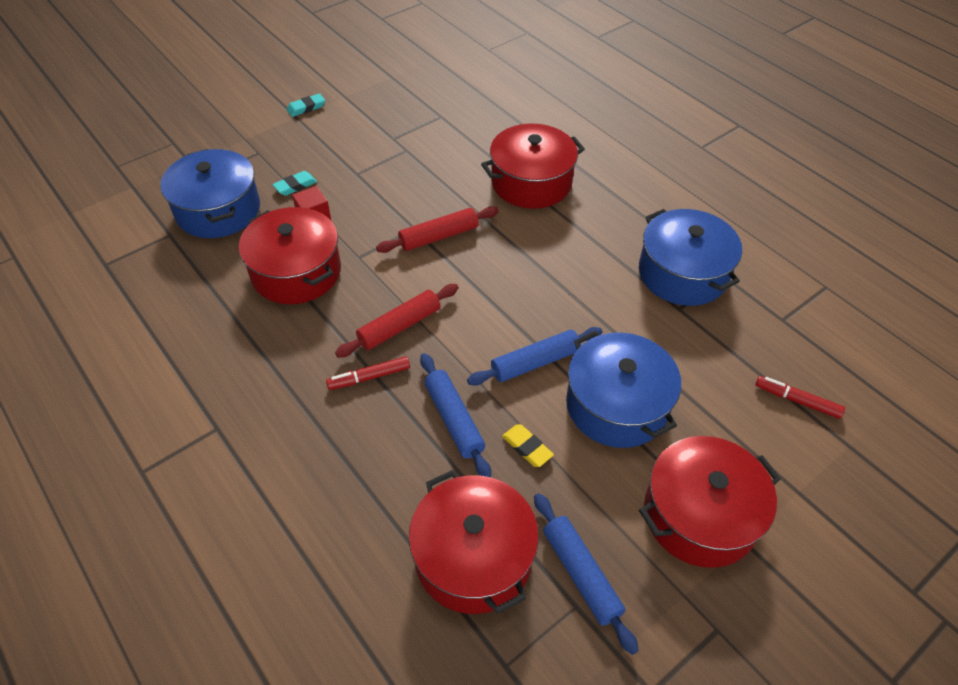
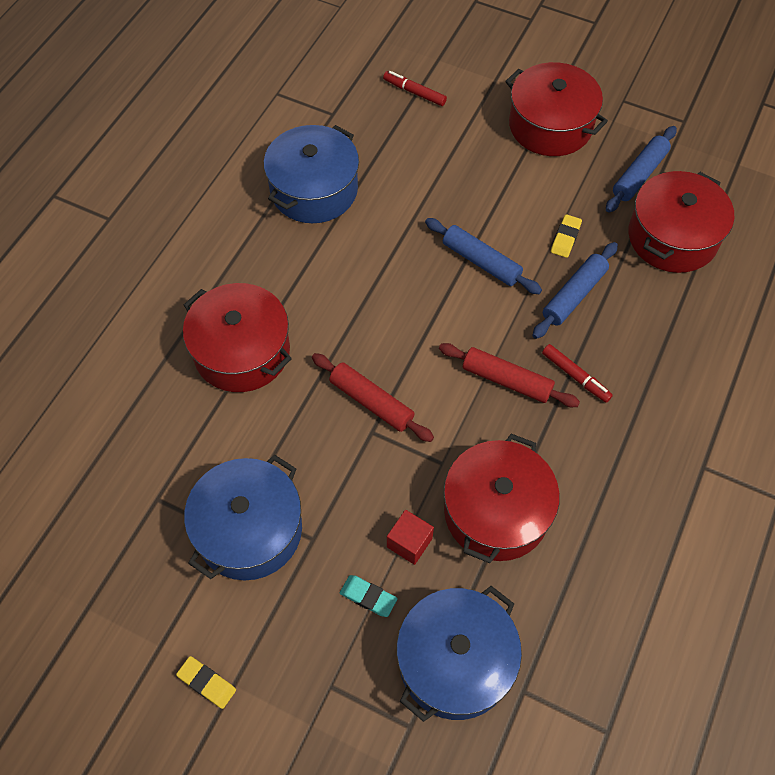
camera: 115 degrees left, 10 degrees up
turquoise eraser [287,93,325,117] -> yellow eraser [176,656,236,709]
blue pot [566,331,681,448] -> blue pot moved to [184,455,302,580]
red marker [756,376,845,419] -> red marker turned 120 degrees clockwise [383,71,447,106]

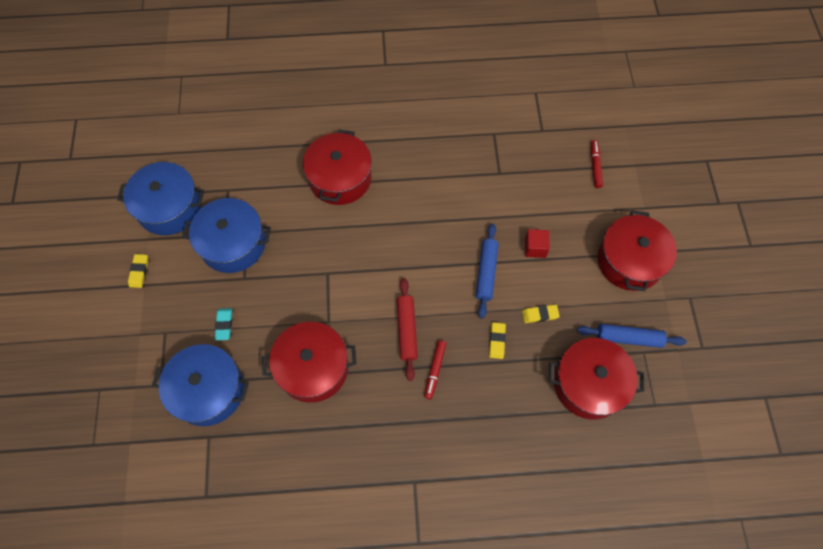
camera: 60 degrees right, 5 degrees up
blue pot [264,125,359,223] -> blue pot moved to [117,162,204,235]
red rolling pin [312,353,434,442] -> none
red cube [387,510,434,565] -> red cube moved to [525,229,550,258]
blue rolling pin [532,242,618,339] -> yellow eraser [489,322,506,359]

